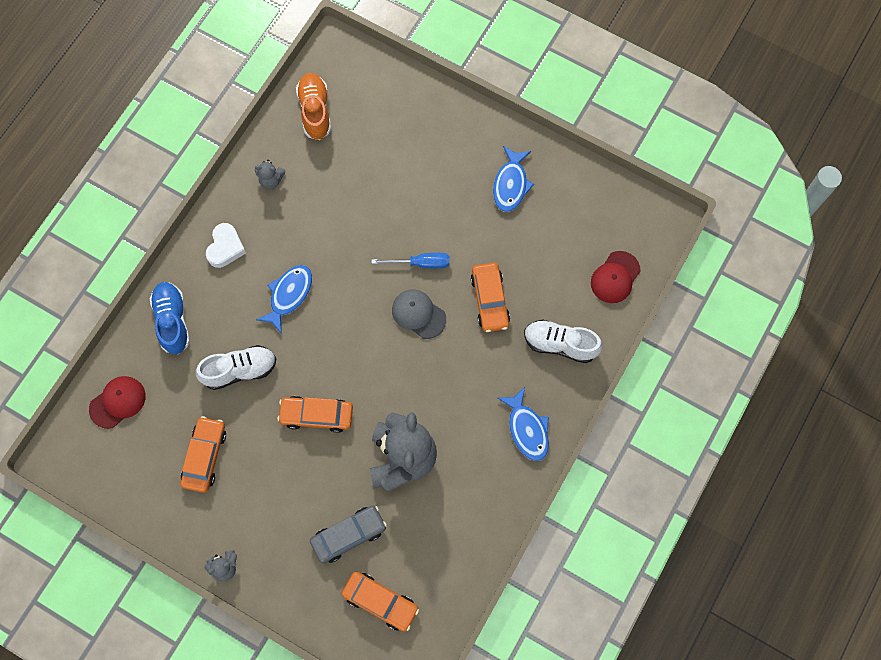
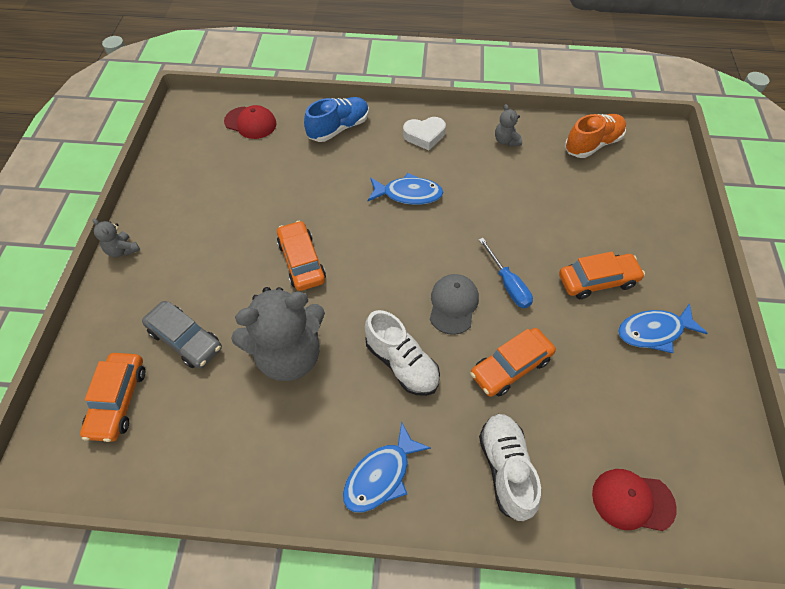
camera: 65 degrees right, 15 degrees down
orange car [180,416,226,493] -> orange car moved to [559,252,645,299]
white shoe [196,345,277,390] -> white shoe moved to [365,310,440,396]

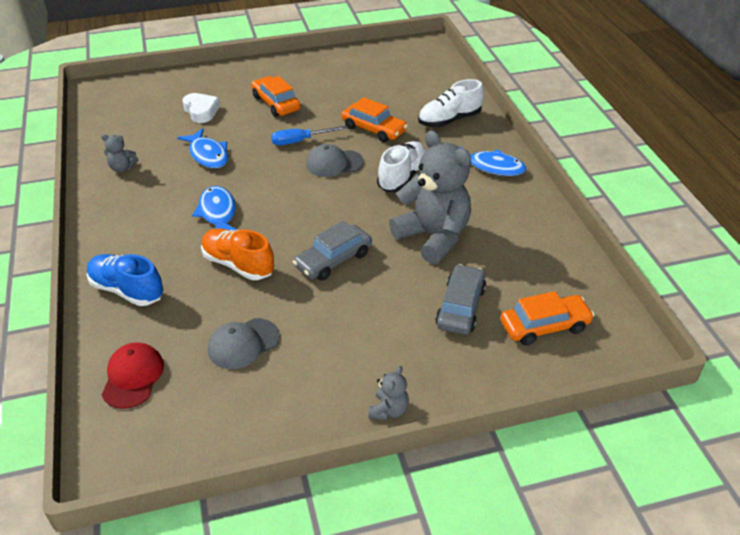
camera: 110 degrees left, 15 degrees down
orange car [277,220,326,291] -> grey car [293,221,372,281]
white heart [403,117,446,150] -> white heart moved to [183,93,220,123]
blue screwdriver [479,238,533,308] -> blue screwdriver turned 150 degrees counterclockwise [271,126,347,145]
grey teddy bear [495,104,522,146] -> grey teddy bear turned 45 degrees clockwise [101,134,138,172]
orange shoe [565,114,626,158] -> orange shoe moved to [201,229,274,280]
red cap [592,469,677,531] -> none
blue fish [618,303,707,353] -> blue fish moved to [177,128,228,168]
none -> grey cap [208,318,280,369]

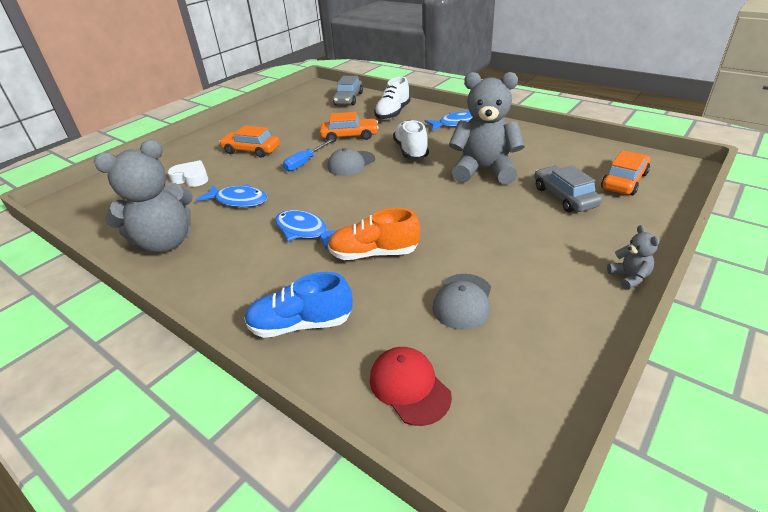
camera: 35 degrees left, 5 degrees down
grey teddy bear [101,134,138,172] -> grey teddy bear [94,140,193,253], size x2.35
grey car [293,221,372,281] -> grey car moved to [333,76,363,105]

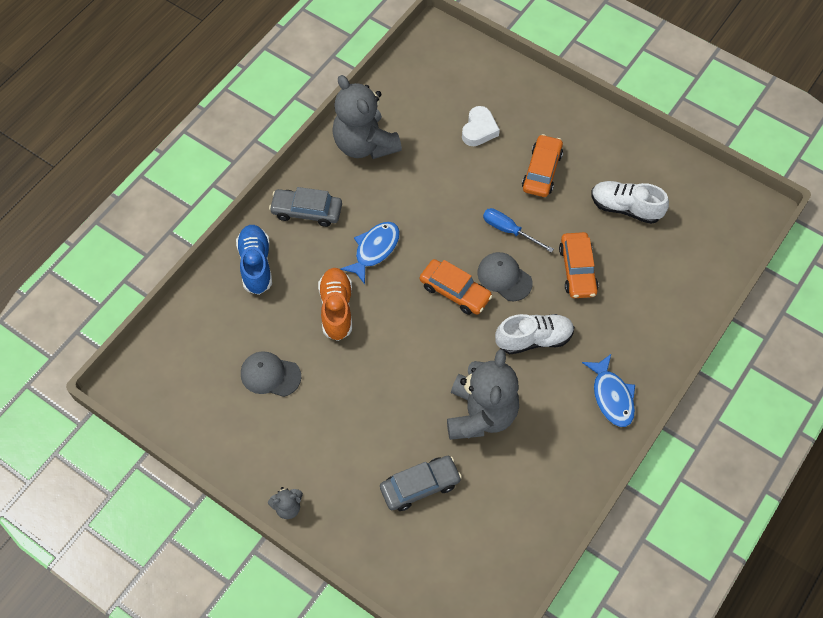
camera: 85 degrees right, 25 degrees up
blue fish [196,184,267,207] -> none
grey car [333,76,363,105] -> grey car moved to [269,187,342,227]
red cap [370,347,452,426] -> none
white shoe [374,77,410,120] -> white shoe moved to [591,181,669,224]
orange car [601,151,650,196] -> orange car moved to [420,259,492,315]

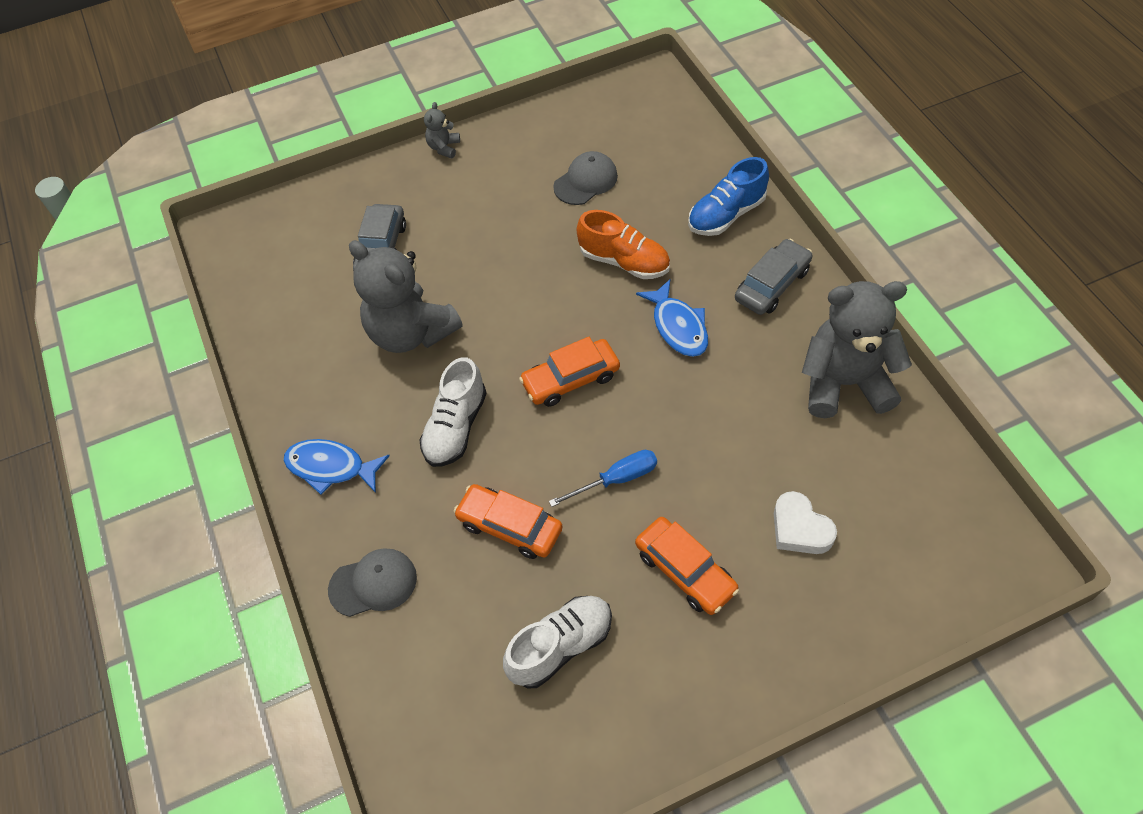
camera: 125 degrees right, 5 degrees down
blue shoe [236,225,272,295] -> blue shoe turned 120 degrees clockwise [688,157,769,236]
grey cap [477,252,533,301] -> grey cap moved to [328,549,417,617]

